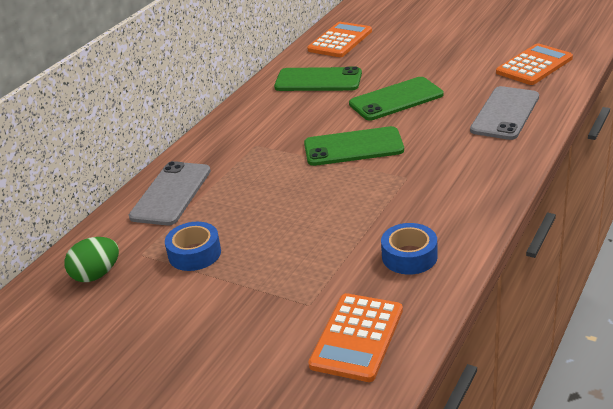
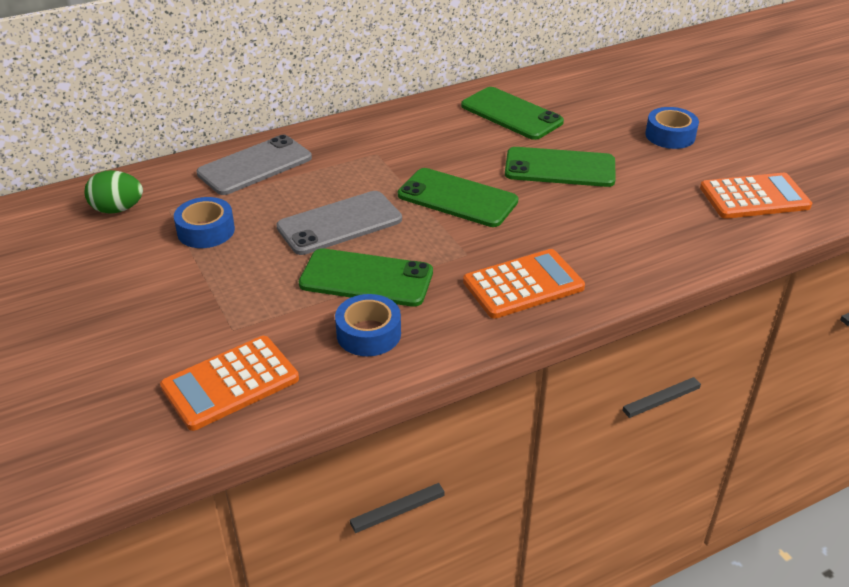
camera: 30 degrees right, 5 degrees up
orange calculator [307,22,372,57] -> orange calculator moved to [463,249,585,319]
grey phone [470,86,539,140] -> grey phone moved to [276,191,402,255]
none -> green phone [299,248,433,307]
none -> blue tape [645,107,699,149]

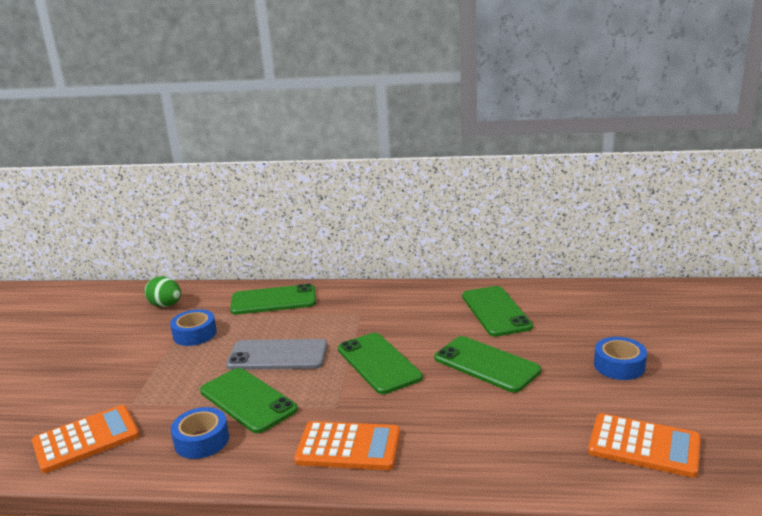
camera: 35 degrees right, 15 degrees down
orange calculator [160,336,299,431] -> orange calculator turned 150 degrees clockwise [32,405,140,473]
grey phone [196,135,312,195] -> green phone [230,284,316,315]

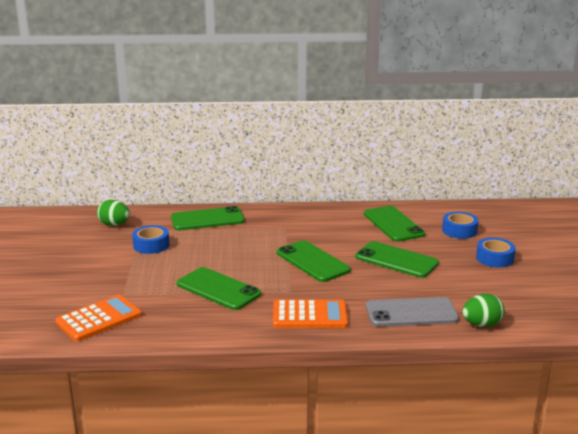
camera: 10 degrees left, 0 degrees up
blue tape [171,407,229,459] -> blue tape moved to [442,212,479,239]
grey phone [226,339,328,370] -> grey phone moved to [366,297,459,327]
orange calculator [588,413,701,478] -> none
none -> green egg [462,294,505,327]

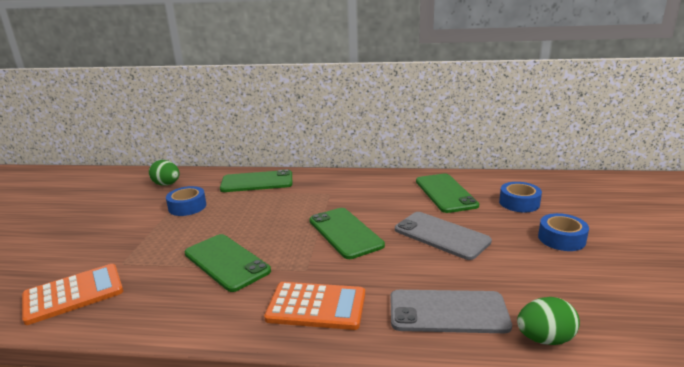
camera: 10 degrees right, 0 degrees up
green phone [355,241,439,278] -> grey phone [395,212,492,260]

